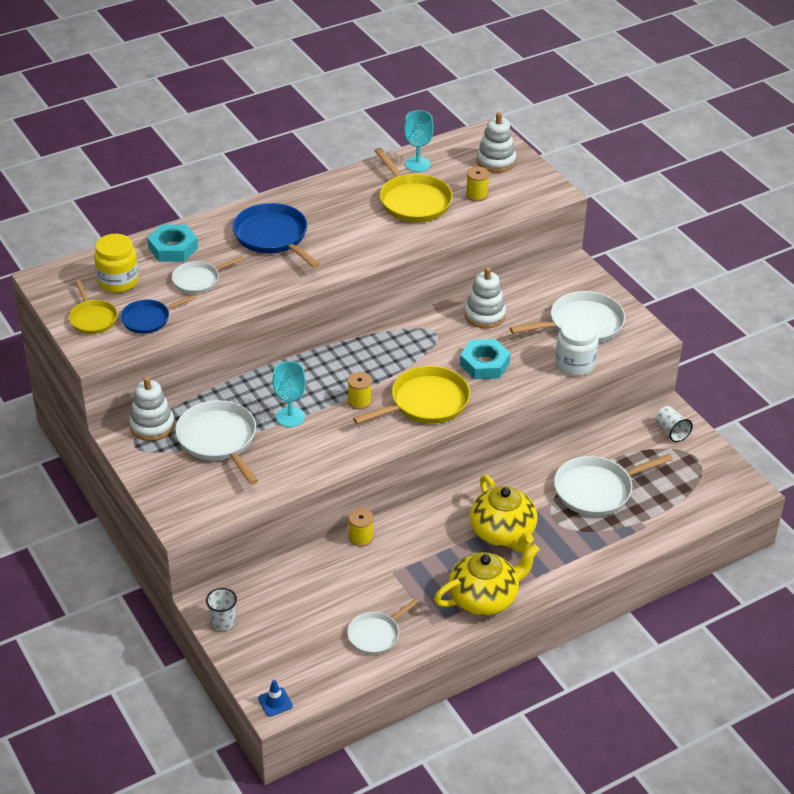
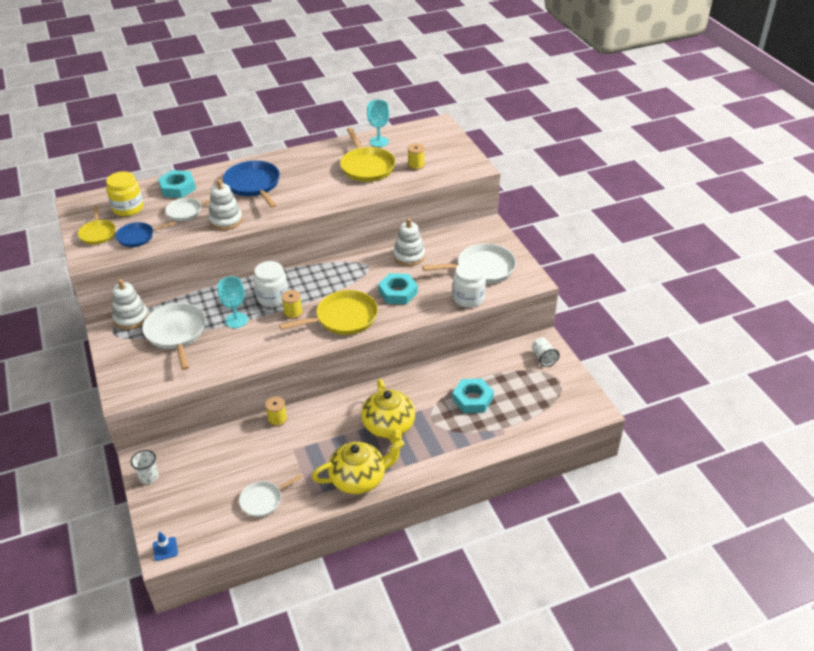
camera: 10 degrees right, 0 degrees up
white stacking toy [477,112,516,173] -> white stacking toy moved to [208,179,243,230]
white pan [554,454,673,516] -> turquoise nut [452,378,494,413]
none -> white jar [253,261,288,307]

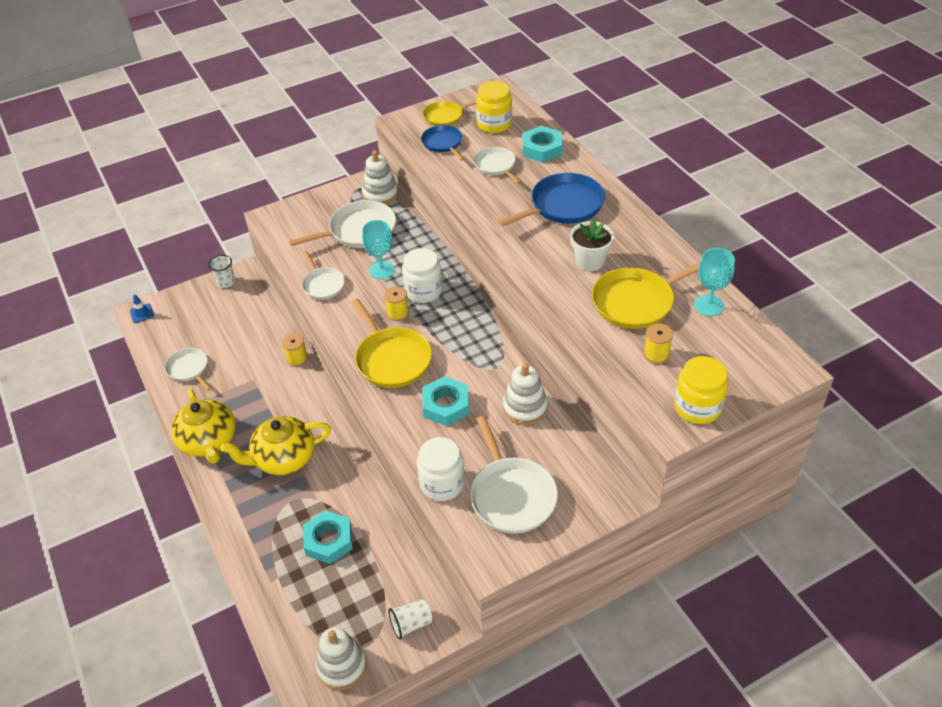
camera: 85 degrees right, 5 degrees up
white stacking toy [208,179,243,230] -> white stacking toy moved to [316,627,367,690]
none -> white pan [302,251,345,300]
none -> white flower pot [570,218,614,271]
none -> yellow jar [674,356,728,424]

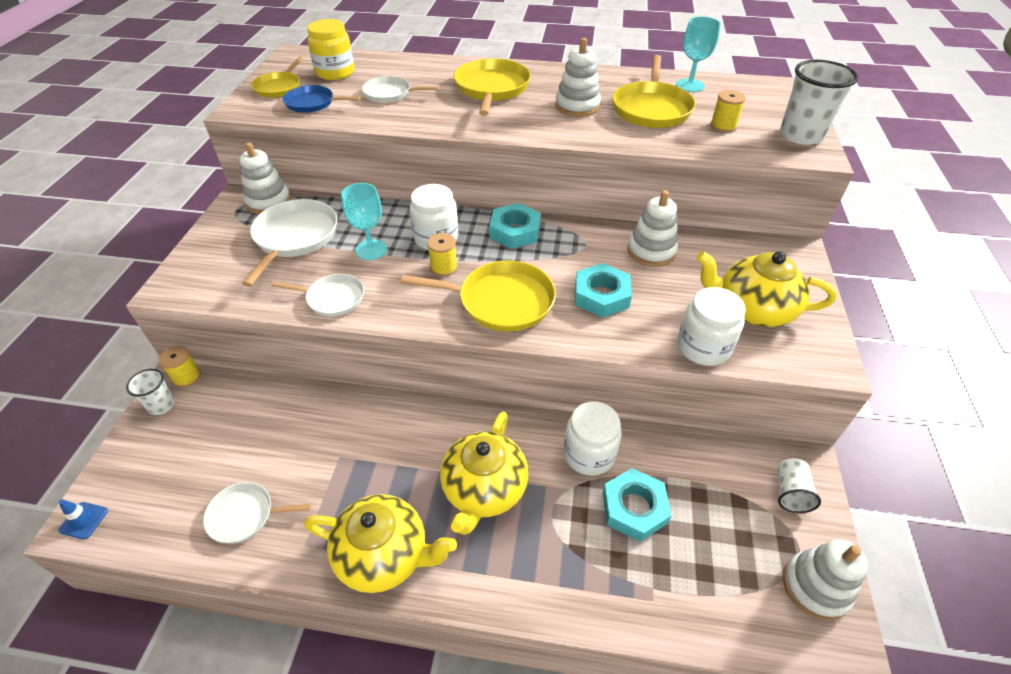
camera: 55 degrees left, 0 degrees up
yellow spool [282,334,308,367] -> yellow spool moved to [159,346,201,388]
white pan [470,416,558,534] -> yellow teapot [696,251,837,327]
blue pan [498,173,605,227] -> yellow pan [454,58,531,116]
turquoise nut [523,126,563,163] -> turquoise nut moved to [489,203,541,249]
white flower pot [570,218,614,271] -> white stacking toy [555,38,601,117]
yellow jar [674,356,728,424] -> white cup [780,60,858,145]
none -> white jar [564,401,622,476]

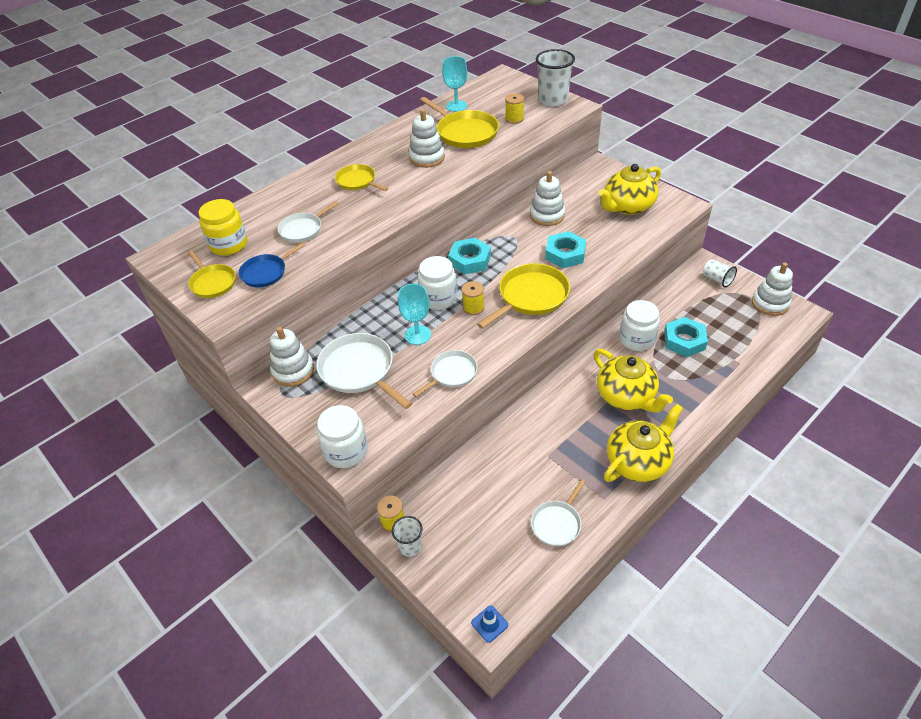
camera: 50 degrees left, 0 degrees up
yellow pan [454,58,531,116] -> yellow pan [335,164,388,191], size x0.61
white jar [677,287,746,366] -> white jar moved to [317,405,368,468]

